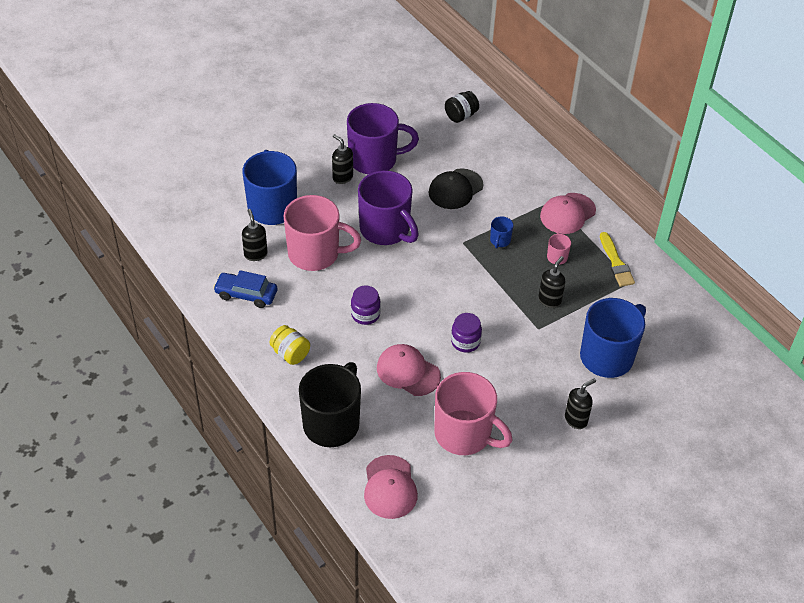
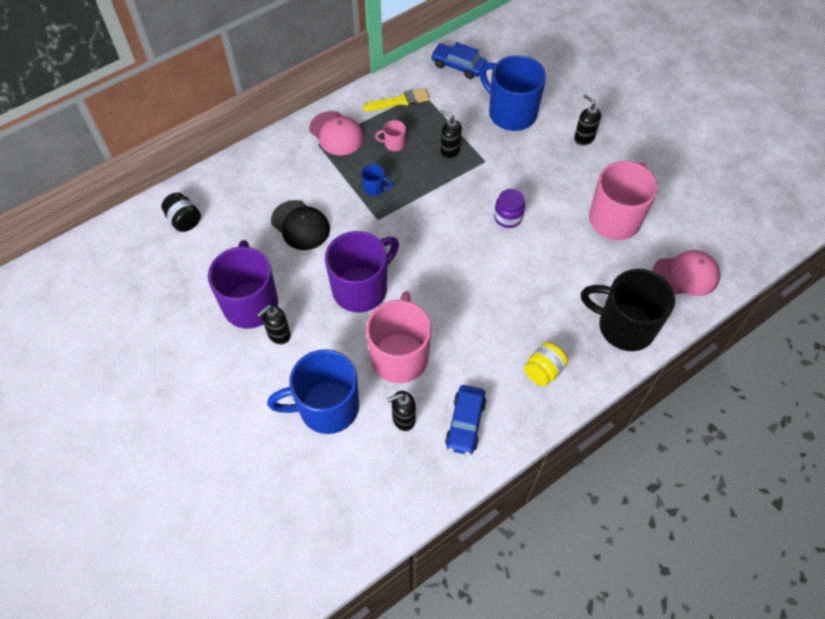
camera: 90 degrees left, 10 degrees up
purple jar [351,285,381,325] -> none
pink cap [377,344,441,396] -> none
none -> blue car [431,42,487,79]

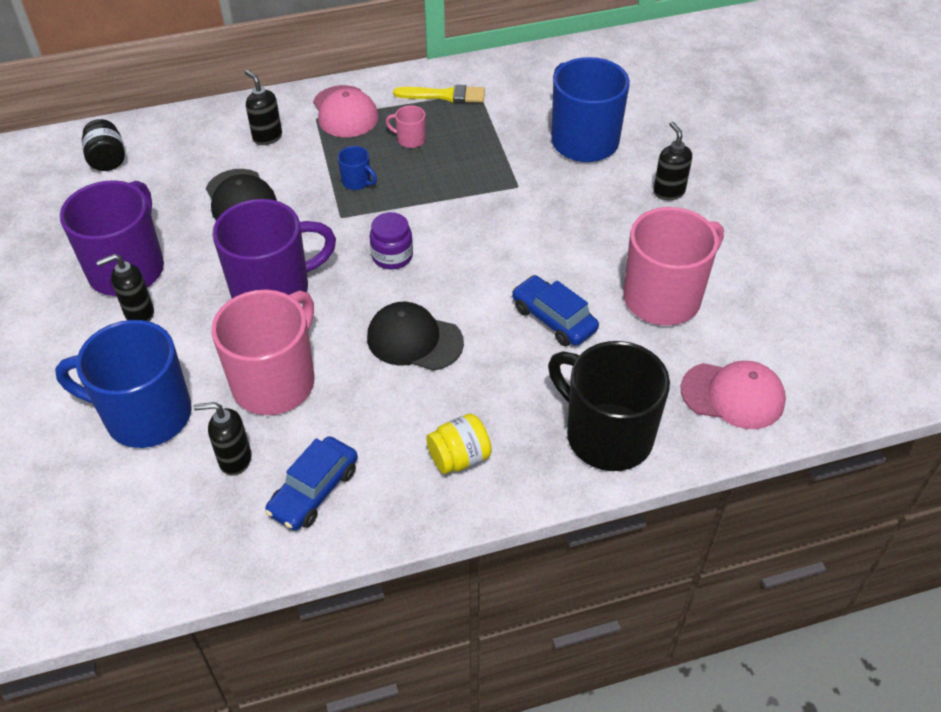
camera: 20 degrees right, 10 degrees down
blue car [431,42,487,79] -> blue car moved to [512,275,599,346]
black soap dispenser [440,110,462,159] -> black soap dispenser moved to [245,70,282,145]
purple jar [494,189,525,228] -> purple jar moved to [370,212,413,269]
none -> black cap [367,302,464,371]

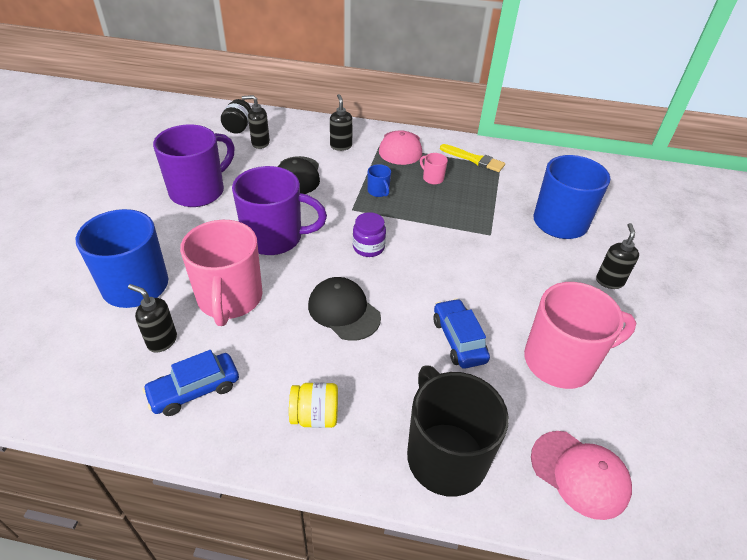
camera: 25 degrees right, 5 degrees down
black soap dispenser [96,254,154,321] -> black soap dispenser moved to [242,95,270,149]
pink mug [211,290,314,415] -> pink mug turned 120 degrees clockwise [180,220,263,326]

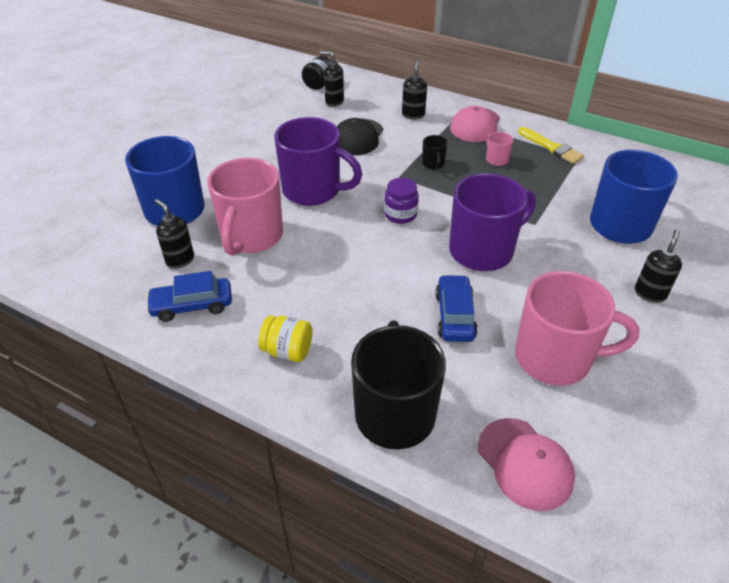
camera: 20 degrees right, 0 degrees up
purple mug [153,125,235,207] -> purple mug moved to [449,173,536,271]
black cap [308,277,381,341] -> none
blue mug [368,164,391,197] -> black mug [422,135,448,169]

